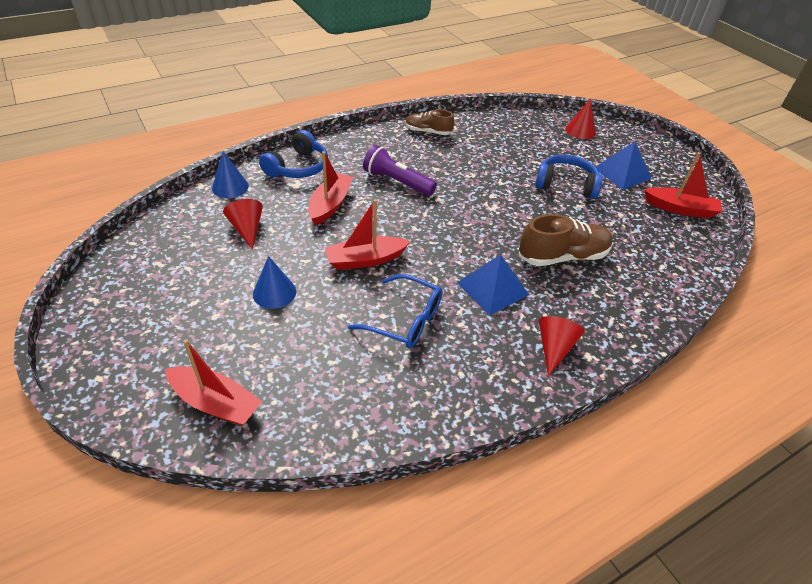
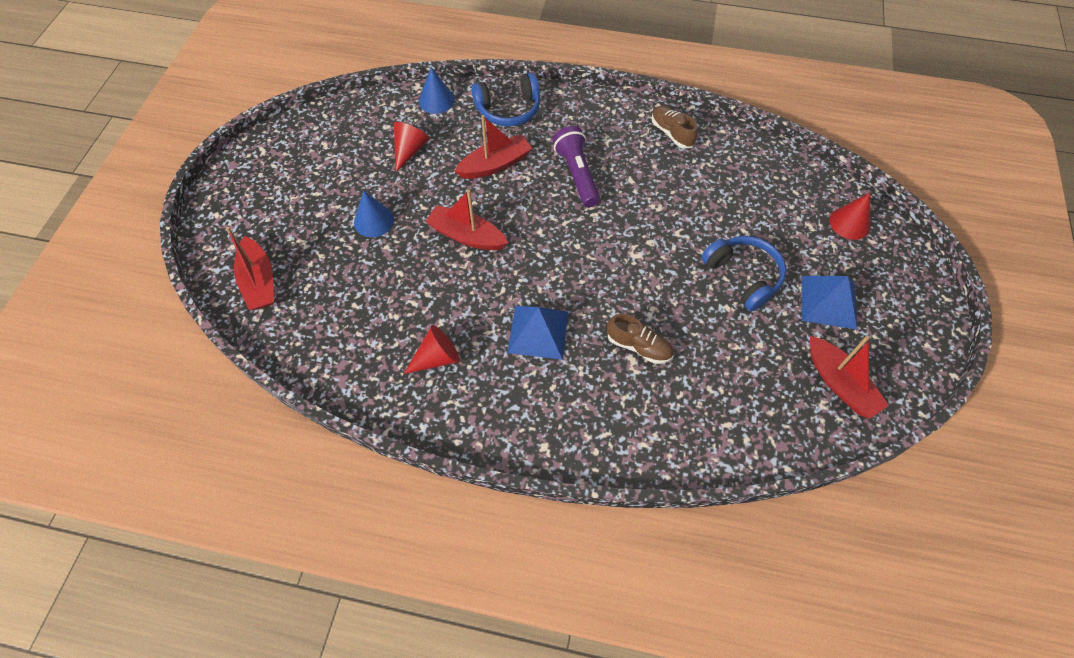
camera: 45 degrees right, 15 degrees up
blue glasses [348,274,443,349] -> none
brown shoe [519,214,613,266] -> brown shoe [607,314,674,364], size x0.62
red cone [539,316,585,376] -> red cone moved to [404,325,460,374]

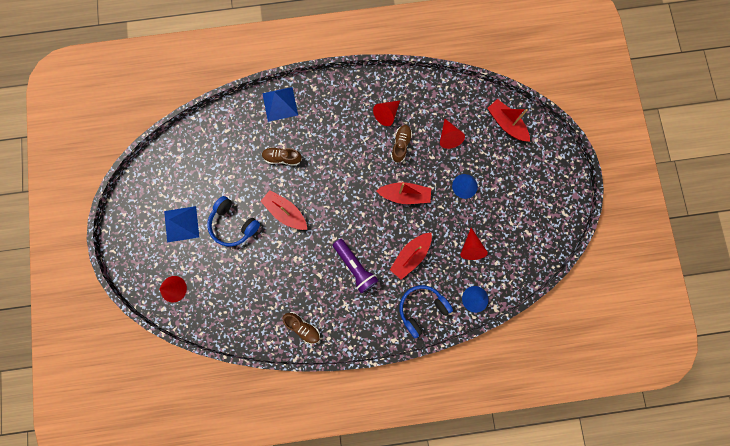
camera: 160 degrees right, 20 degrees up
blue pyramid [507,306,568,360] -> blue pyramid moved to [262,87,298,122]
red boat [810,335,889,419] -> red boat moved to [260,190,307,230]
none -> brown shoe [391,125,412,163]
none -> red cone [440,119,465,149]

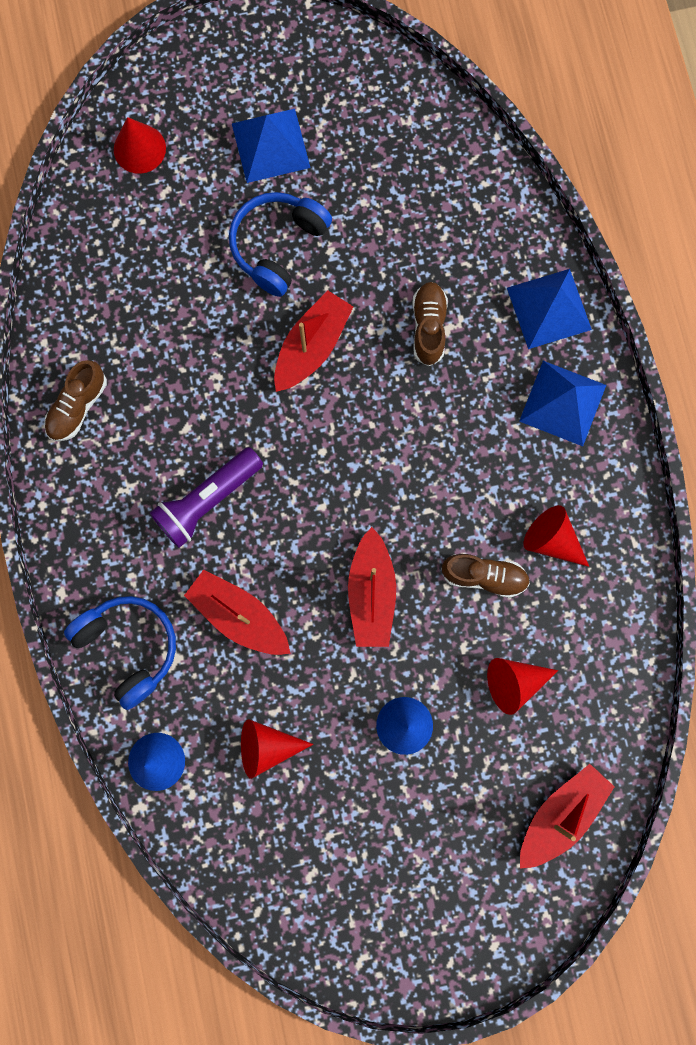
camera: 85 degrees right, 0 degrees up
none -> blue pyramid [519,361,606,446]

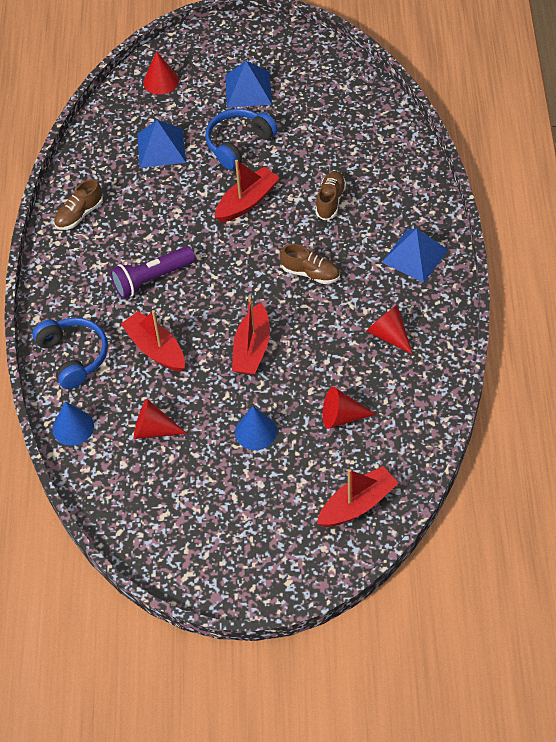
camera: 15 degrees right, 25 degrees down
brown shoe [441,554,530,598] -> brown shoe moved to [280,244,340,284]
blue pyramid [507,269,592,349] -> blue pyramid moved to [137,120,186,168]

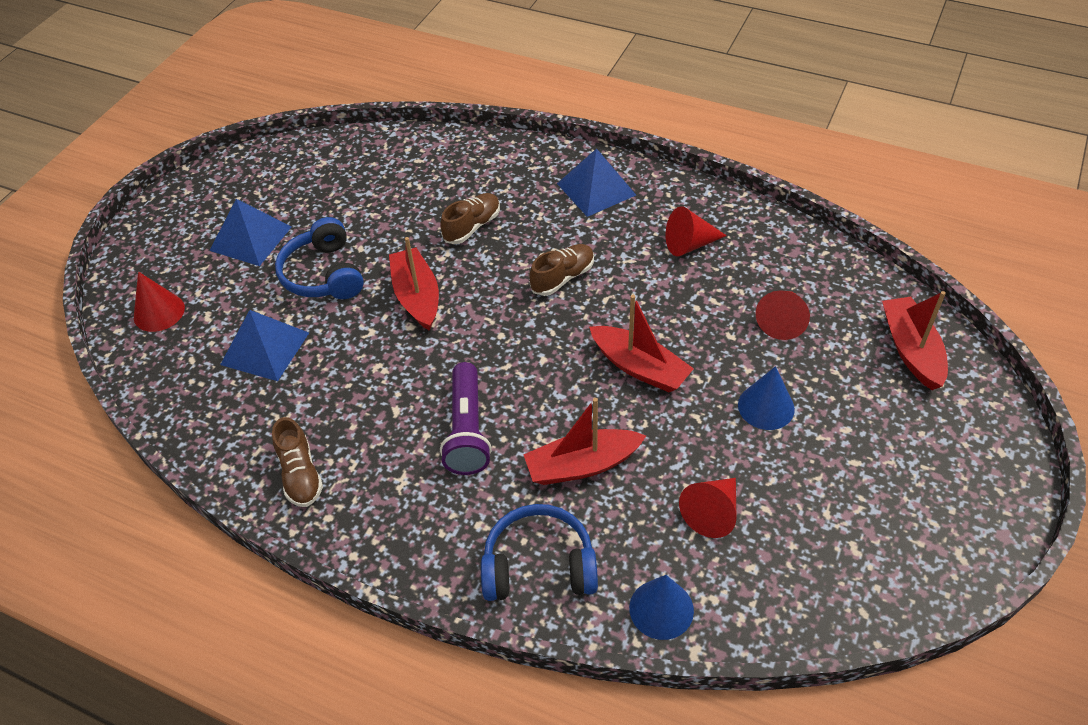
camera: 65 degrees left, 5 degrees down
brown shoe [315,171,346,220] -> brown shoe turned 90 degrees clockwise [440,193,500,244]

